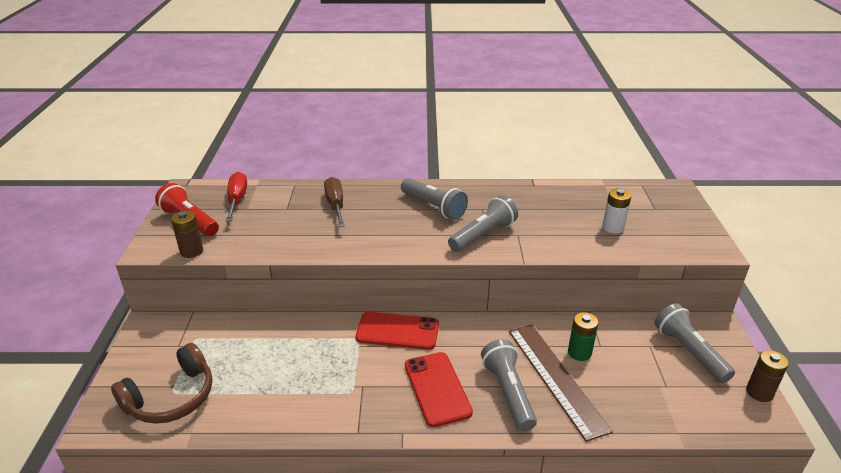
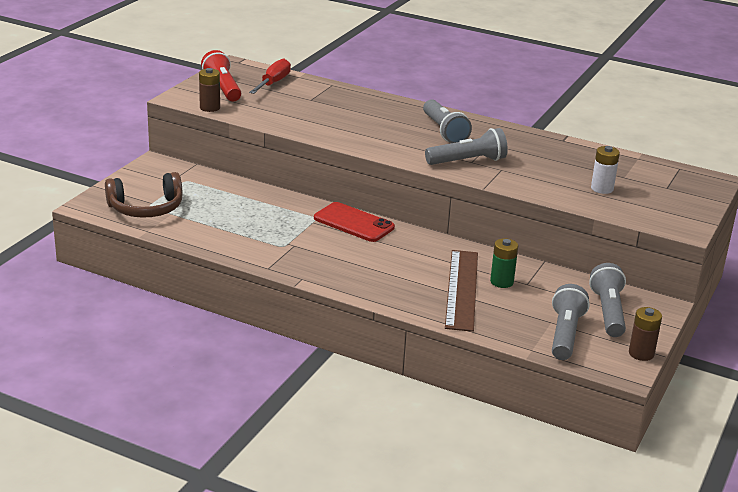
camera: 25 degrees right, 5 degrees down
brown screwdriver [324,177,345,227] -> none
red phone [405,352,473,427] -> none
grey flashlight [481,339,537,431] -> grey flashlight moved to [552,284,590,360]

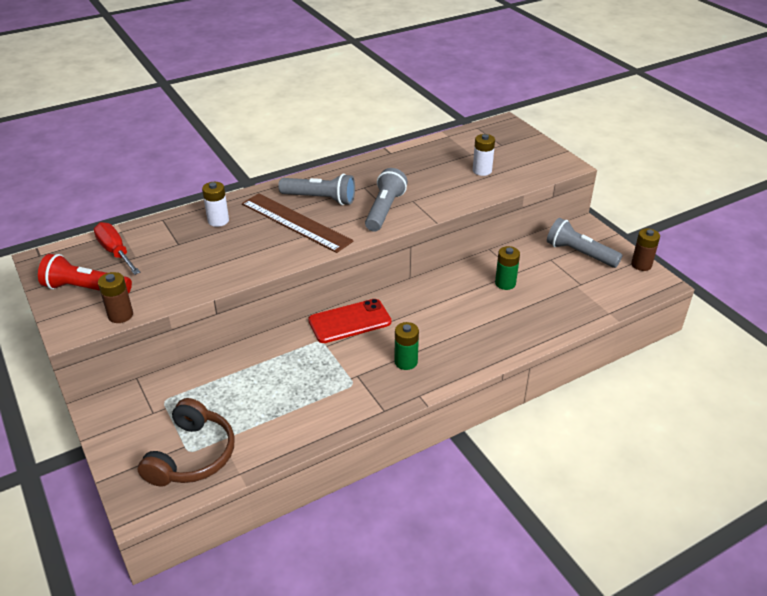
camera: 55 degrees left, 10 degrees up
brown ruler [445,250,478,332] -> brown ruler moved to [242,193,353,253]
grey flashlight [552,284,590,360] -> none
none -> white battery [202,182,229,227]
none -> green battery [394,322,419,370]

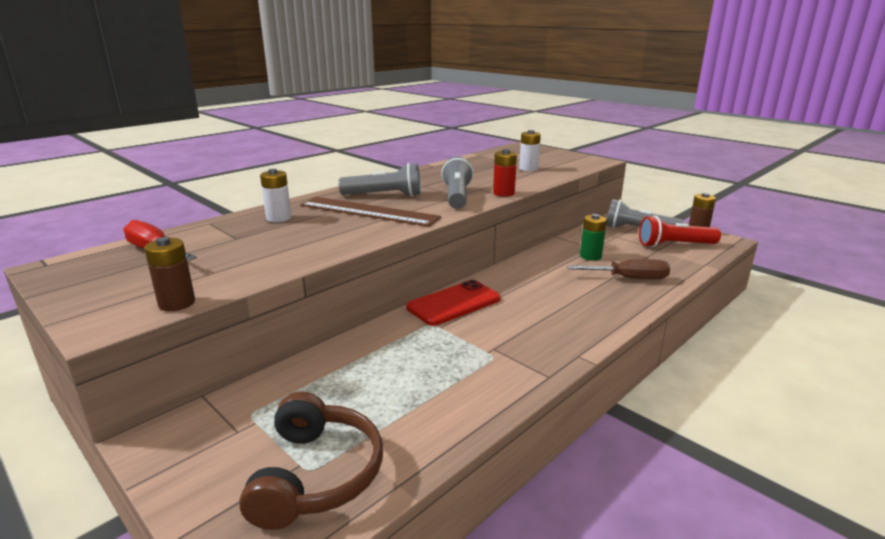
camera: 15 degrees left, 15 degrees down
red flashlight [38,254,132,294] -> red flashlight moved to [639,216,721,247]
green battery [394,322,419,370] -> none
none -> red battery [493,149,517,197]
none -> brown screwdriver [567,259,670,280]

